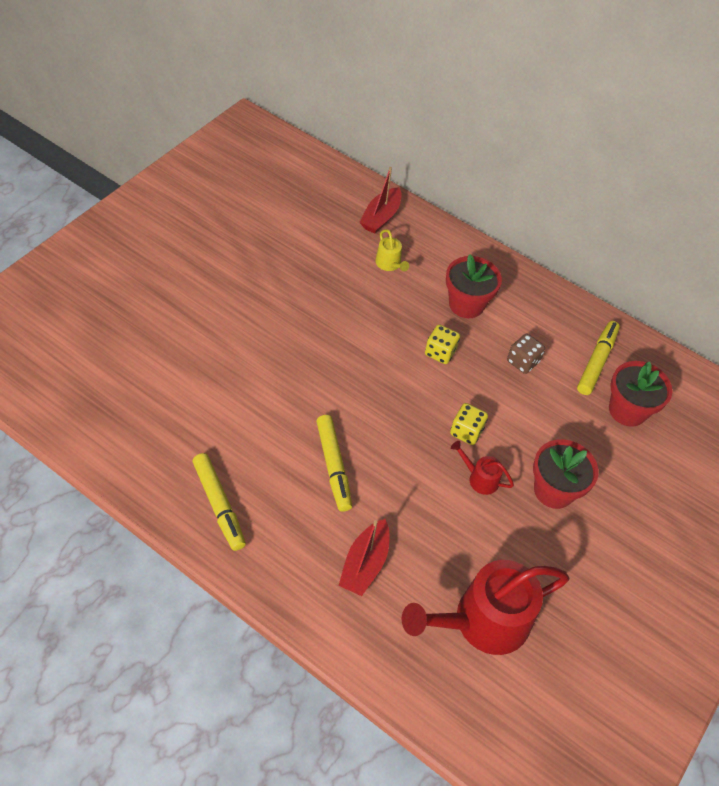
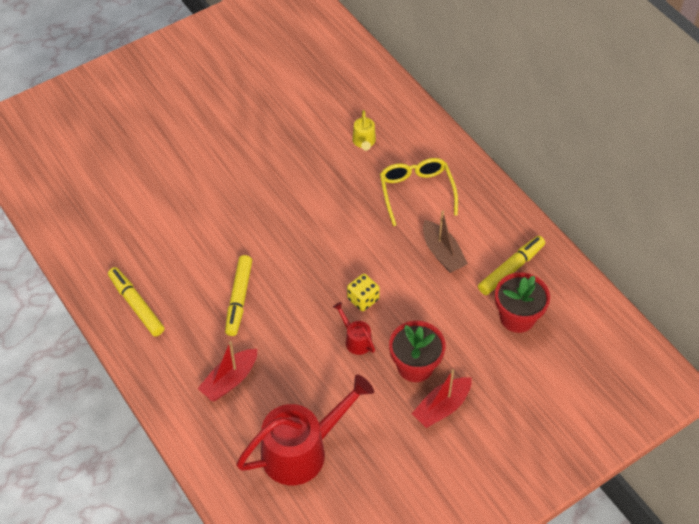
camera: 25 degrees right, 0 degrees up
yellow marker [192,453,246,551] -> yellow marker turned 150 degrees clockwise [108,267,165,336]
red boat [359,167,401,234] -> red boat moved to [412,369,472,428]
red watering can [402,560,569,655] -> red watering can turned 150 degrees clockwise [236,375,374,485]
yellow dice [425,324,460,364] -> none
red flower pot [446,254,502,318] -> yellow glasses [380,158,458,226]
brown dice [507,334,545,374] -> brown boat [423,211,468,273]

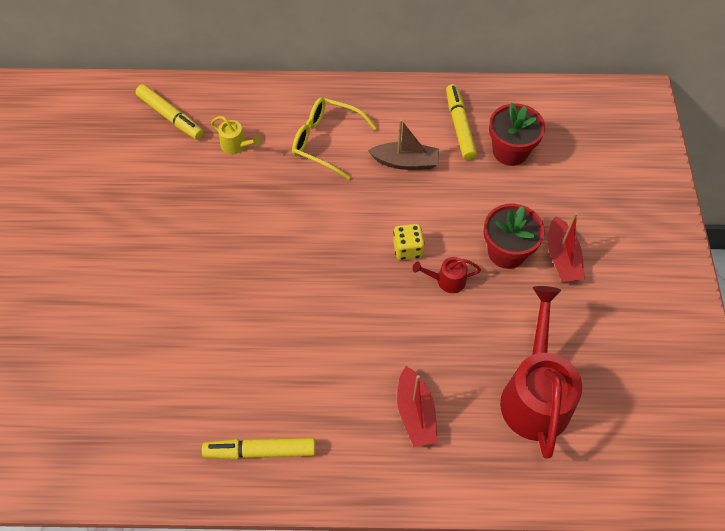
camera: 55 degrees left, 5 degrees up
yellow marker [225,255,252,336] -> yellow marker moved to [136,84,204,140]

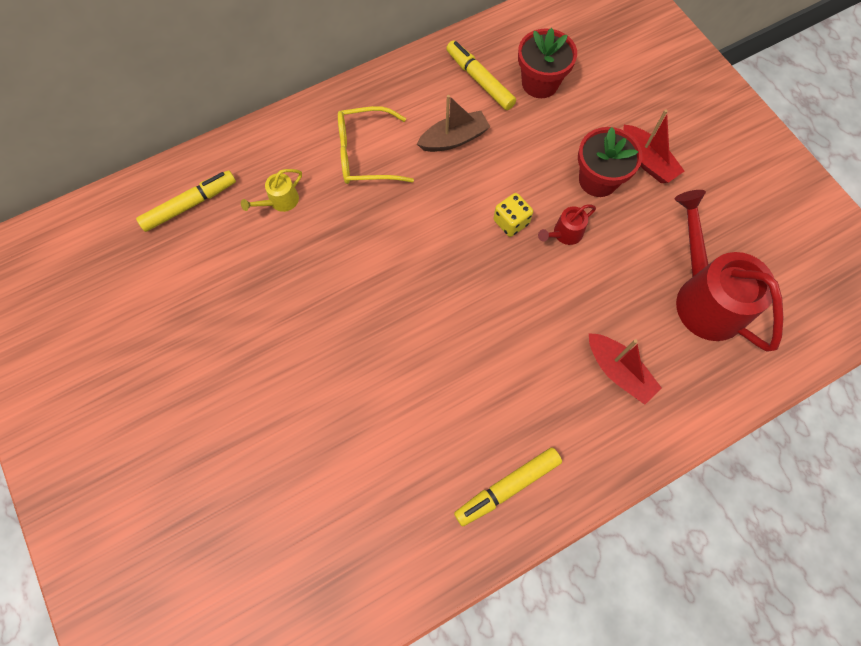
camera: 30 degrees left, 10 degrees up
yellow marker [136,84,204,140] -> yellow marker turned 45 degrees counterclockwise [136,170,236,232]
yellow watering can [211,116,262,154] -> yellow watering can turned 135 degrees clockwise [241,169,302,212]

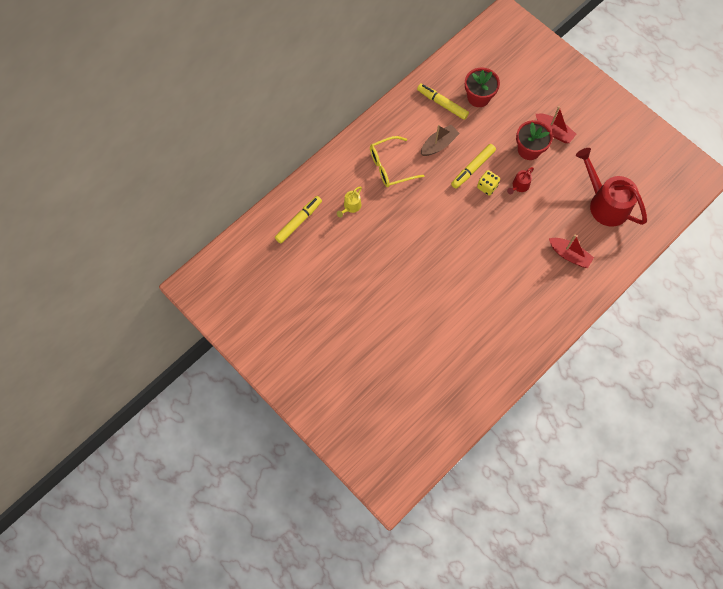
camera: 15 degrees left, 0 degrees up
yellow marker [454,447,562,527] -> yellow marker moved to [451,144,496,189]

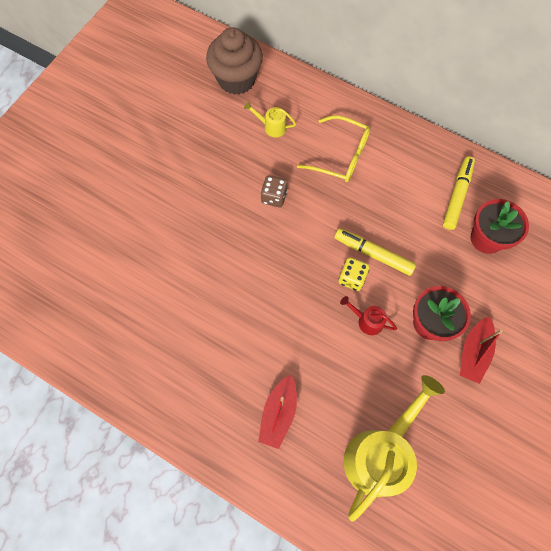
camera: 75 degrees right, 0 degrees up
yellow marker [275,196,322,244] -> brown cupcake [206,28,263,95]
yellow glasses [370,136,424,187] -> yellow glasses turned 150 degrees clockwise [297,115,370,182]
brown boat [421,125,460,156] -> none
red watering can [576,148,647,227] -> yellow watering can [344,375,445,522]
none -> brown dice [261,175,288,207]

